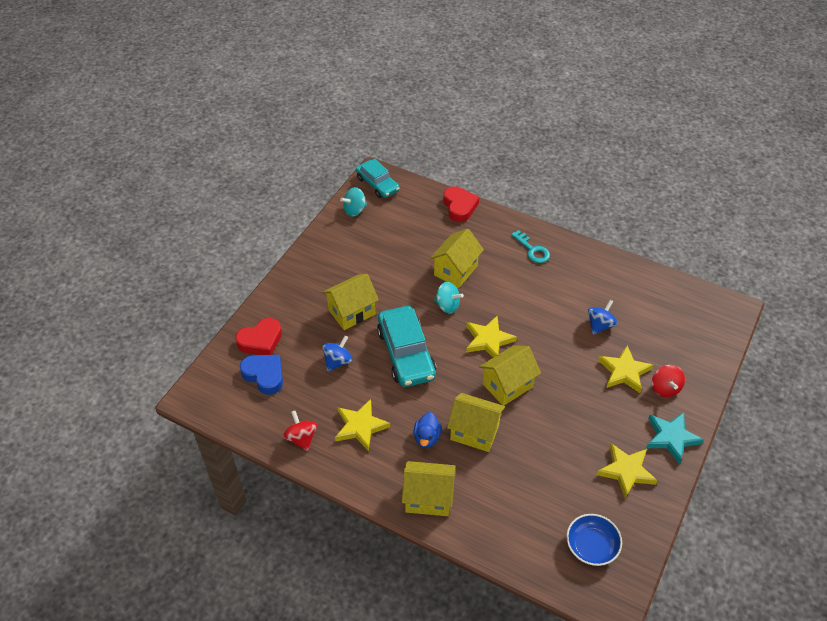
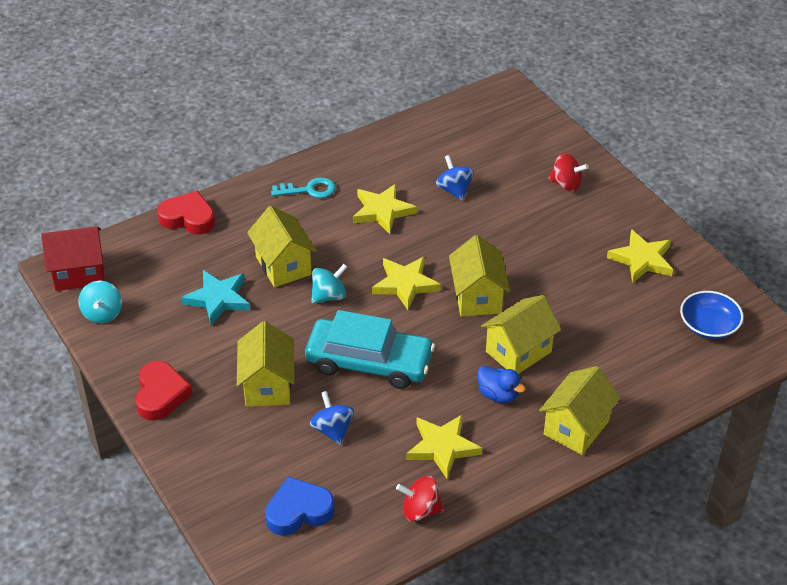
camera: 60 degrees left, 5 degrees down
red heart [235,318,282,355] -> red heart moved to [135,361,192,421]
turquoise car [356,159,400,198] -> red house [41,226,104,291]
yellow star [598,345,653,393] -> yellow star moved to [353,184,417,234]
turquoise star [646,412,704,465] -> turquoise star moved to [181,270,250,325]

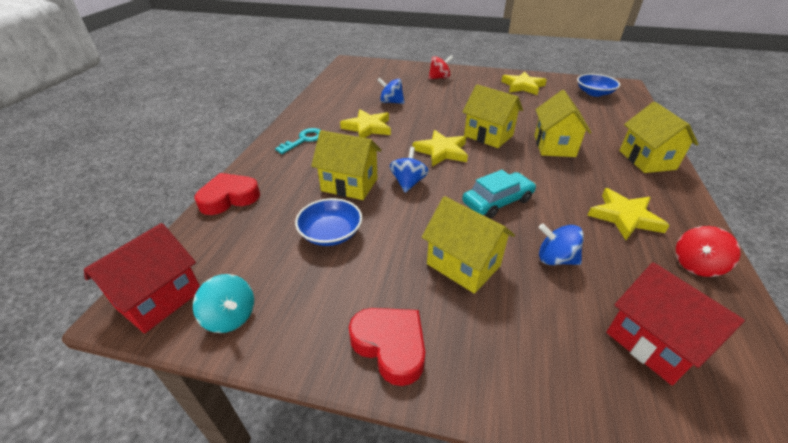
camera: 45 degrees left, 5 degrees down
turquoise star [181,270,250,325] -> blue bowl [295,198,362,246]
blue heart [265,477,335,536] -> red house [606,262,745,385]
turquoise car [305,310,435,389] -> turquoise car [462,170,536,218], size x0.65
turquoise spinning top [311,264,347,304] -> blue spinning top [389,147,429,193]
blue duck [477,366,525,403] -> none

